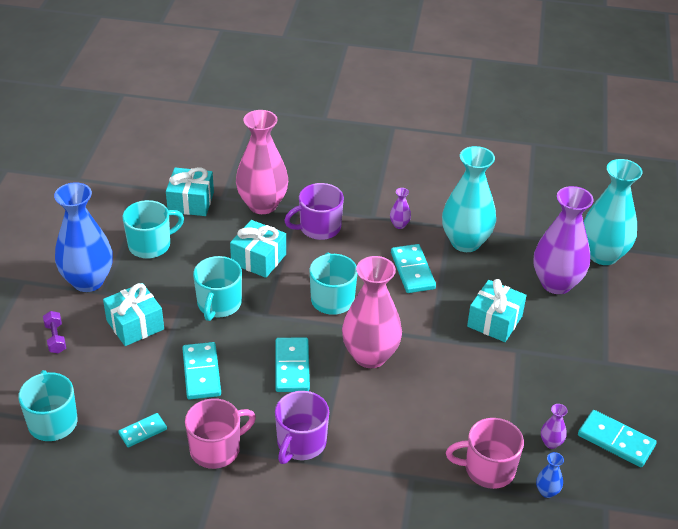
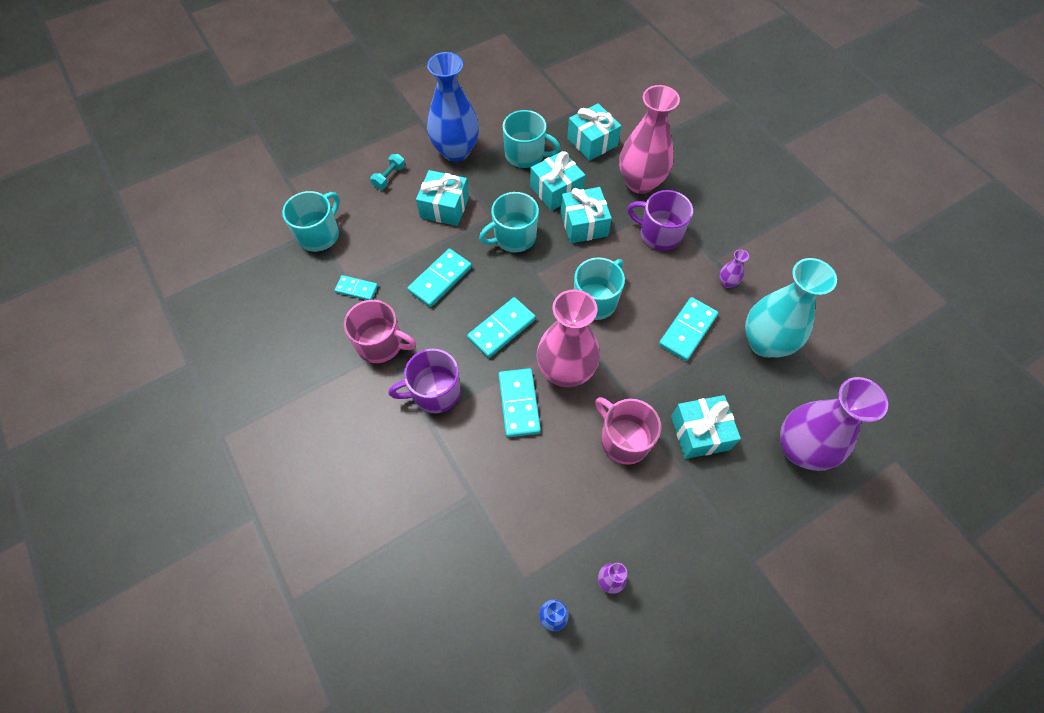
camera: 50 degrees right, 20 degrees up
purple dumbbell [43,311,66,354] -> turquoise dumbbell [370,154,405,189]
pink mug [446,418,524,489] -> pink mug moved to [595,397,661,465]
turquoise domino [578,410,657,467] -> turquoise domino moved to [498,368,541,437]
turquoise vase [583,159,642,265] -> none
none -> turquoise gift [530,151,585,211]

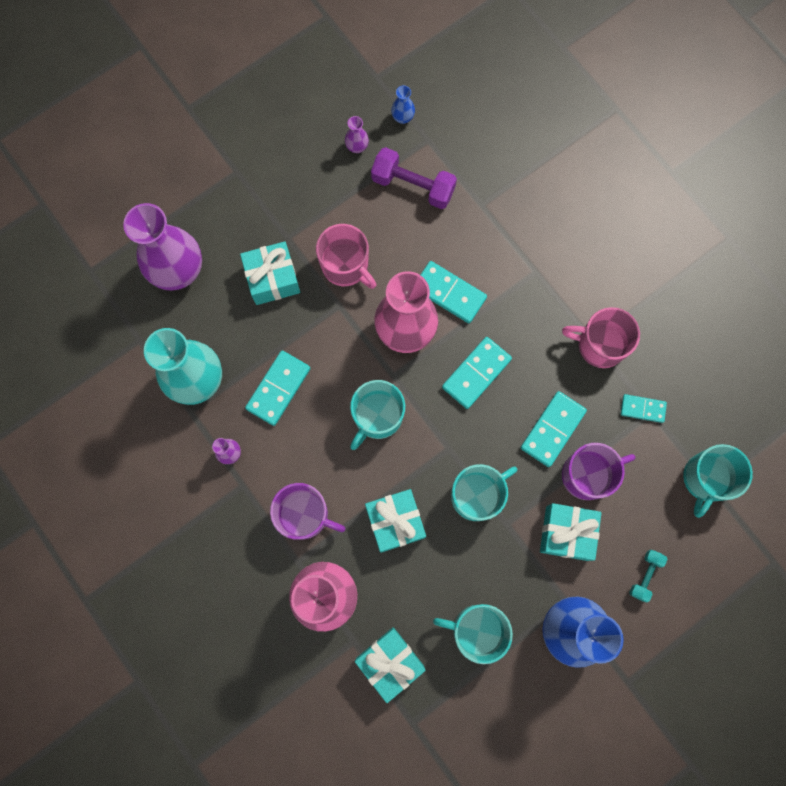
camera: 175 degrees right, 15 degrees up
purple mug [388,349,461,413] -> purple mug moved to [562,443,636,500]
turquoise domino [498,368,541,437] -> turquoise domino turned 45 degrees counterclockwise [420,261,487,323]
turquoise gift [530,151,585,211] -> none
none -> purple dumbbell [371,147,457,209]

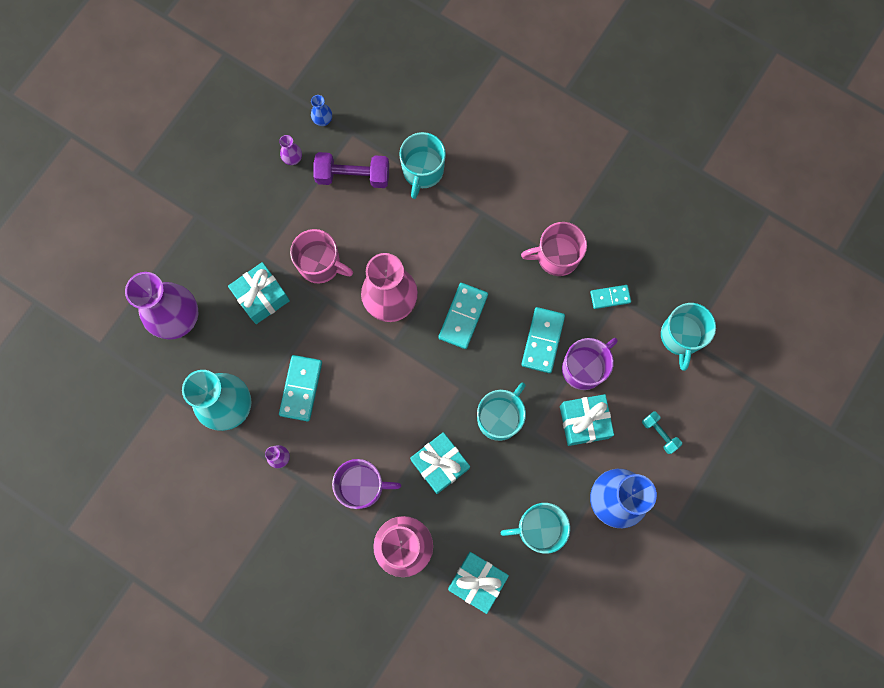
camera: 20 degrees left, 0 degrees up
turquoise mug [350,380,405,450] -> turquoise mug moved to [399,132,446,199]
turquoise domino [420,261,487,323] -> none
turquoise dumbbell [629,550,668,602] -> turquoise dumbbell turned 45 degrees counterclockwise [642,411,682,454]

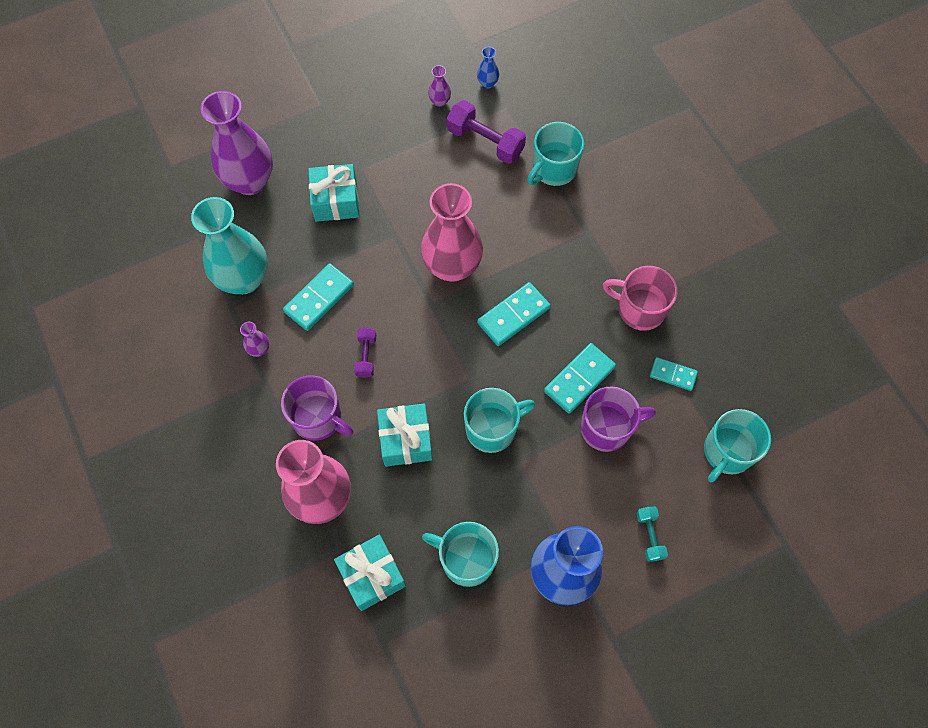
camera: 30 degrees right, 10 degrees down
pink mug [290,229,353,284] -> none
turquoise gift [560,394,614,446] -> none
none -> purple dumbbell [354,327,376,378]

